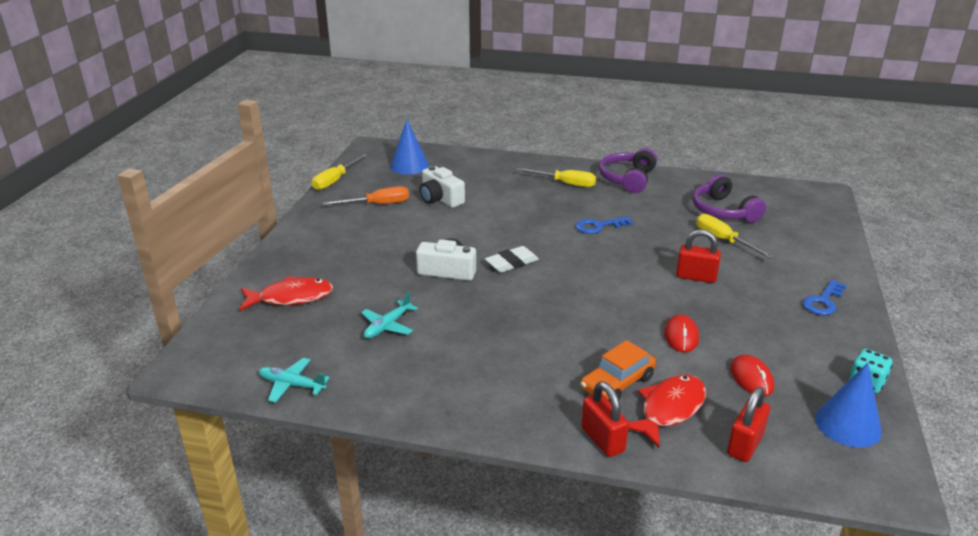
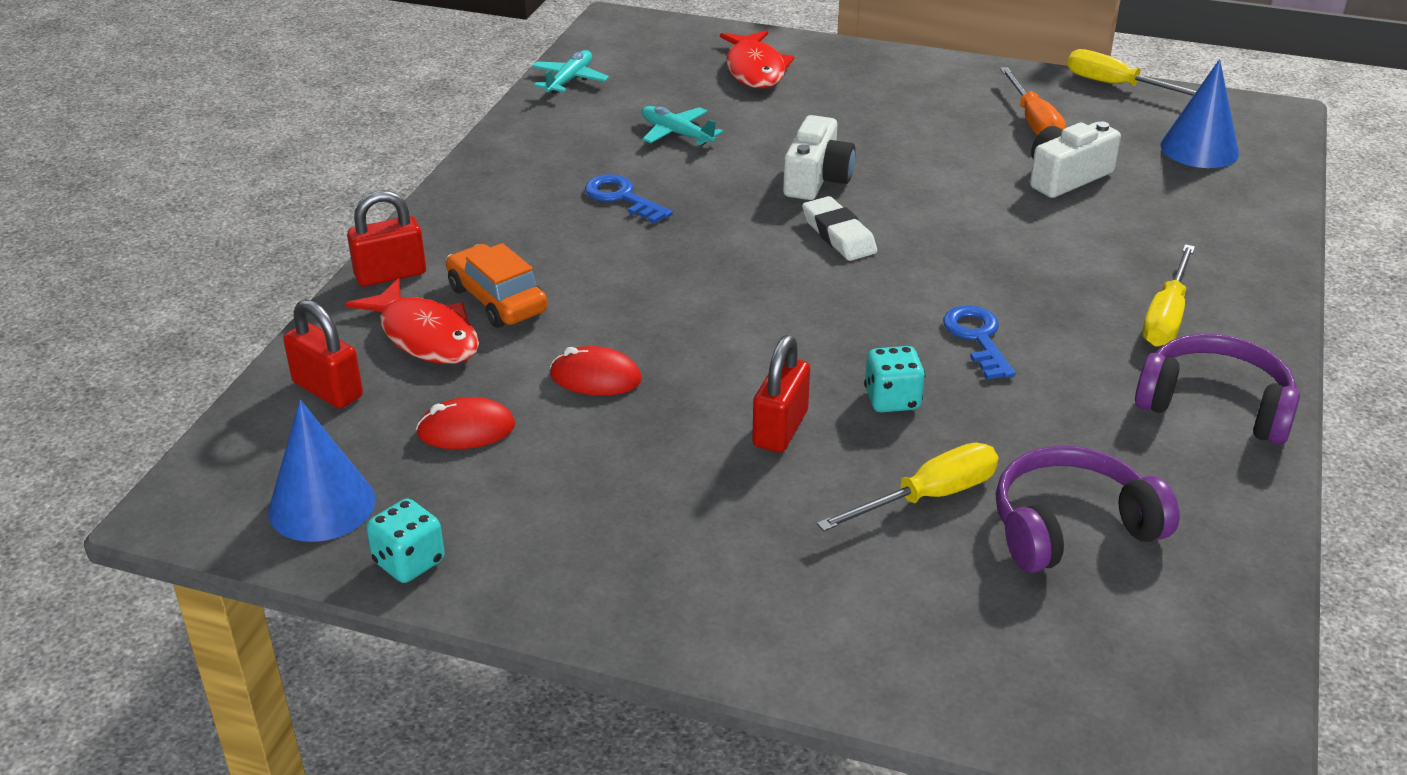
camera: 95 degrees right, 5 degrees up
blue key [803,280,847,315] -> blue key moved to [585,174,673,224]
none -> turquoise dice [864,346,925,412]

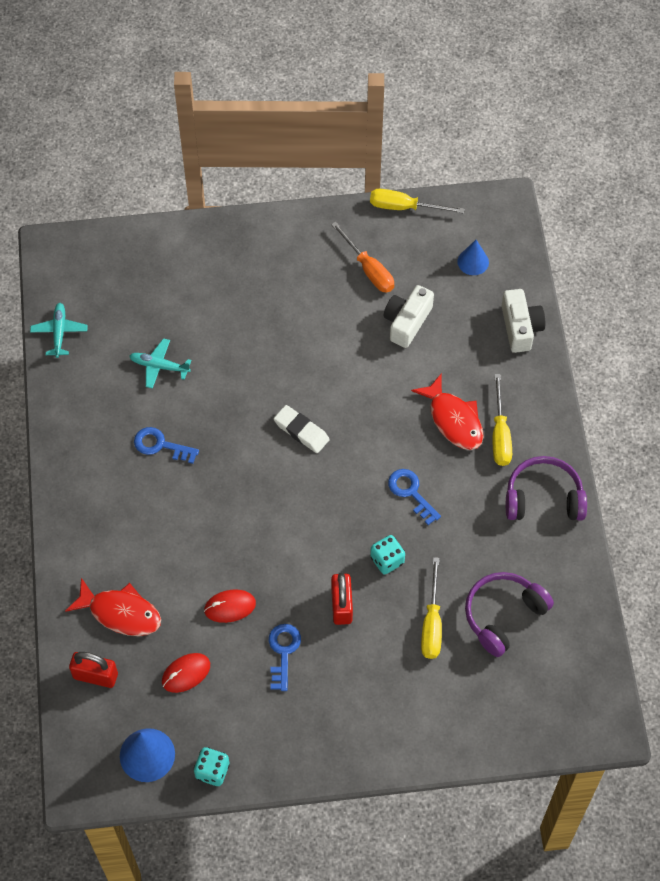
camera: 25 degrees left, 25 degrees up
red padlock [347,190,426,287] -> none
orange car [446,243,548,328] -> none
red fish [720,31,794,88] -> red fish moved to [411,374,484,450]
white camera [783,115,856,200] -> white camera moved to [501,289,545,353]
yellow screwdriver [817,443,998,531] -> yellow screwdriver turned 150 degrees clockwise [421,557,442,659]
blue cone [1160,59,1239,168] -> blue cone [457,240,489,275], size x0.66
none -> blue key [269,624,301,691]

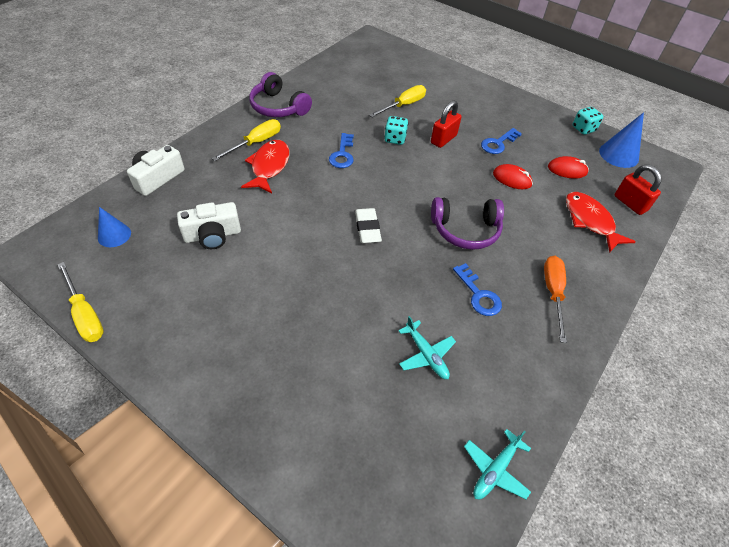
camera: 140 degrees left, 10 degrees down
orange screwdriver [331,222,394,293] -> orange screwdriver moved to [544,256,567,343]
purple headphones [465,572,554,657] -> purple headphones moved to [431,197,504,250]

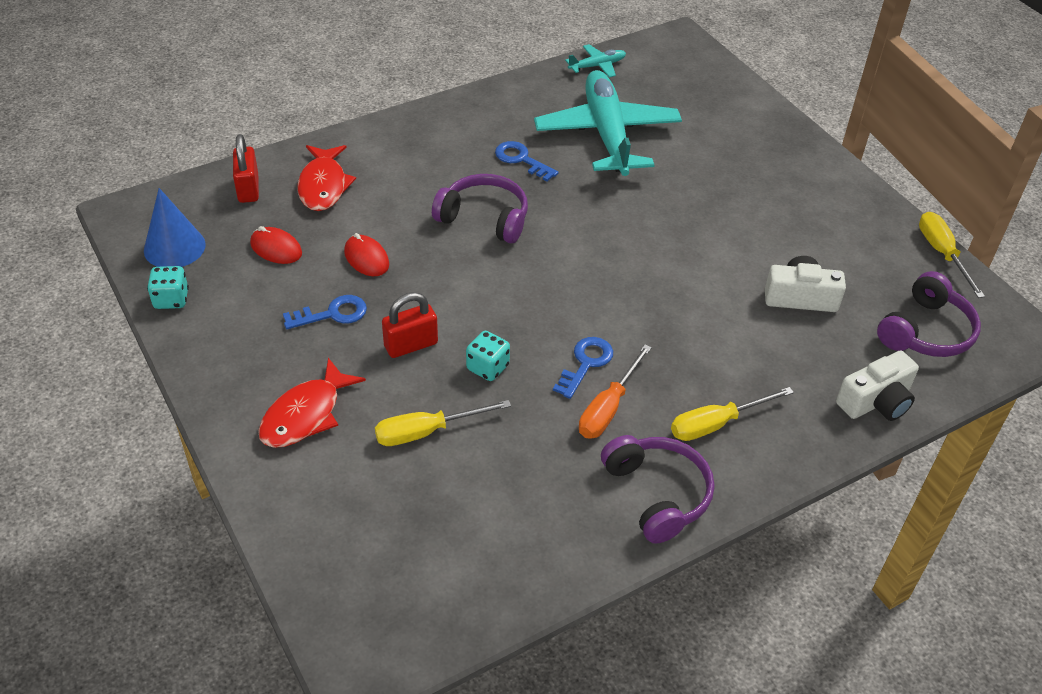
camera: 155 degrees left, 5 degrees down
blue cone [98,207,131,247] -> purple headphones [877,271,981,357]
red fish [241,140,290,193] -> red fish moved to [258,358,366,448]
white eraser [355,208,382,243] -> none
turquoise plane [398,316,456,379] -> turquoise plane [534,70,682,176], size x2.35
blue key [453,263,502,316] -> blue key turned 45 degrees counterclockwise [495,141,559,181]
orange screwdriver [544,256,567,343] -> orange screwdriver moved to [579,344,652,439]

